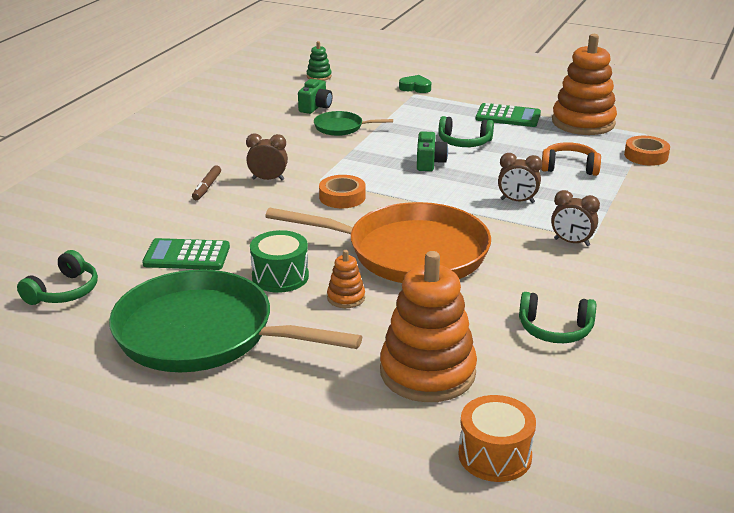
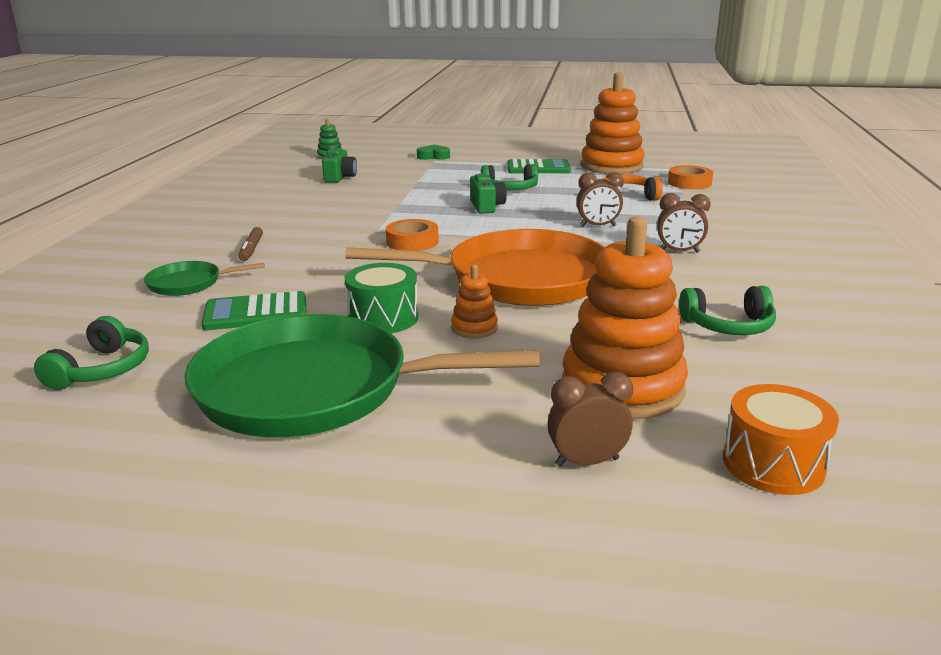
camera: 15 degrees left, 5 degrees down
brown clock [246,133,288,180] -> brown clock moved to [548,372,633,467]
green pan [314,111,393,136] -> green pan moved to [144,261,265,296]

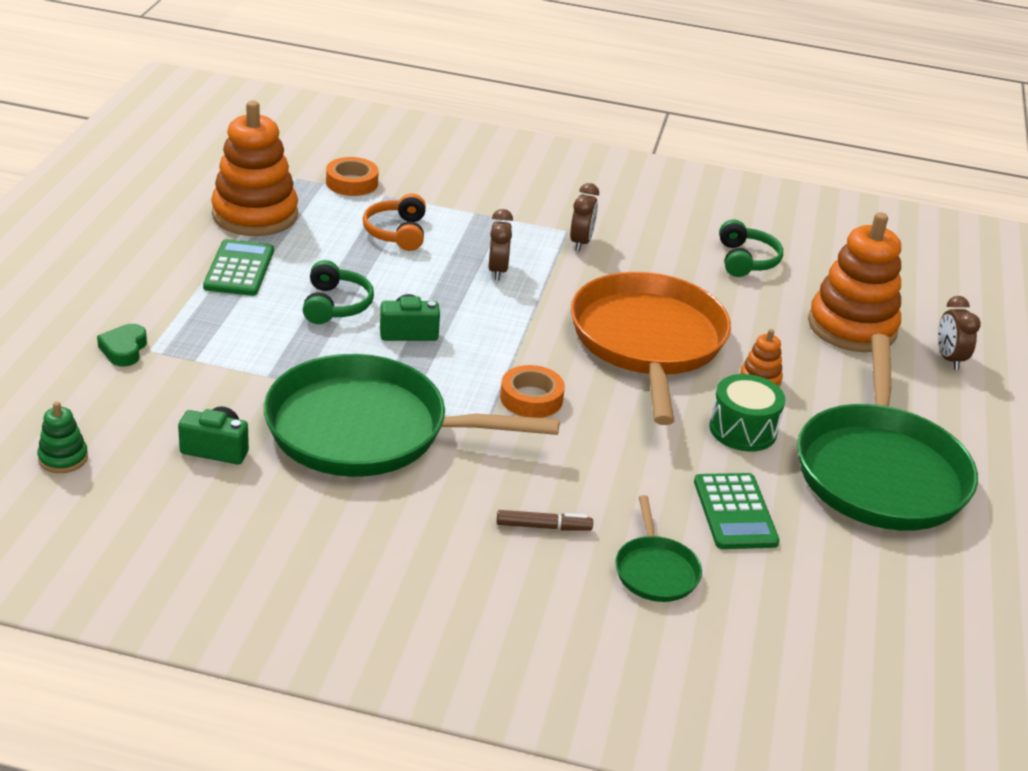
camera: 90 degrees left, 10 degrees up
green headphones [34,316,149,390] -> none
orange drum [723,384,839,495] -> none
none -> green pan [264,354,560,477]

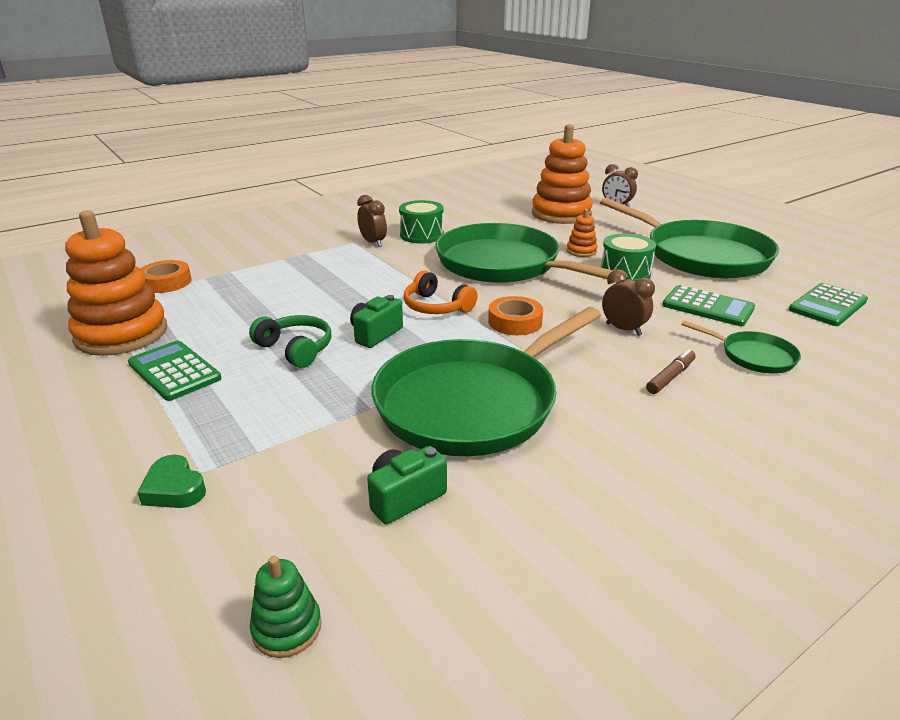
camera: 45 degrees left, 5 degrees down
orange headphones [363,193,426,251] -> orange headphones moved to [403,270,477,314]
brown clock [488,209,513,280] -> brown clock moved to [602,269,655,336]
orange pan [571,272,731,425] -> green pan [435,223,626,283]
green headphones [719,220,783,277] -> none
none -> green drum [399,200,444,243]
none -> green calculator [789,283,868,326]

